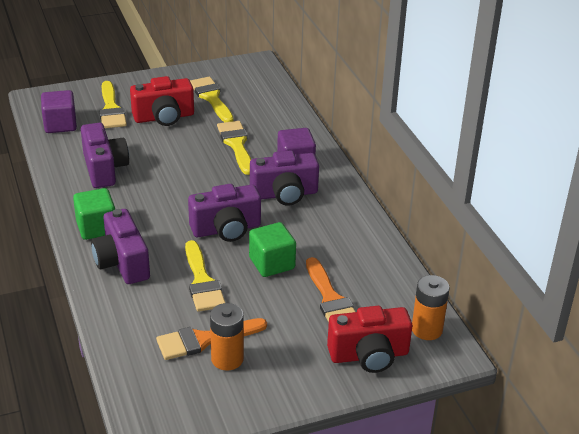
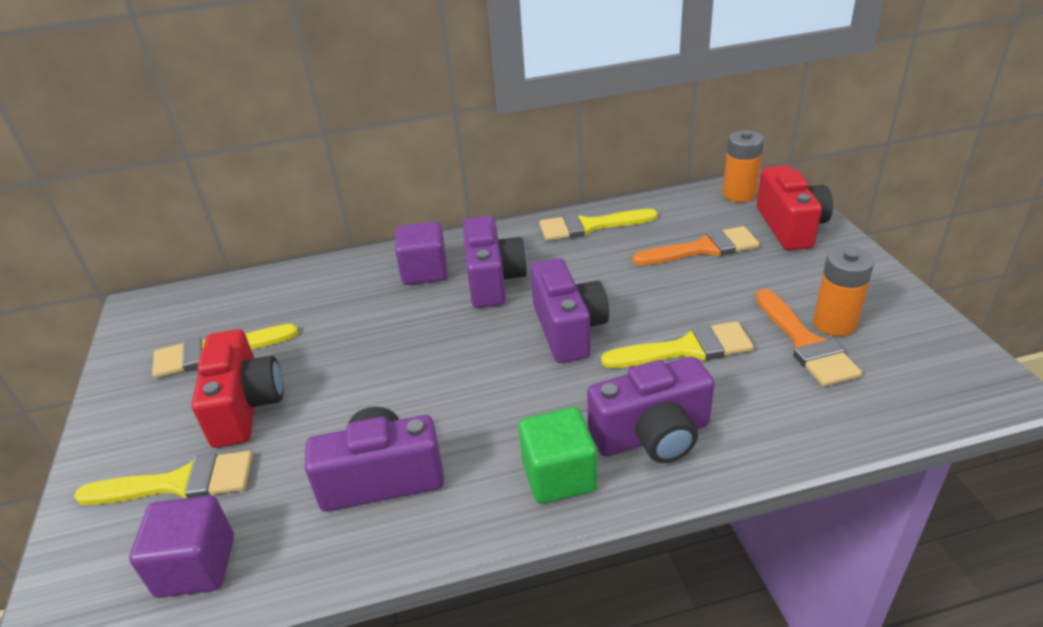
camera: 80 degrees left, 0 degrees up
yellow brush [217,121,251,175] -> yellow brush moved to [539,209,658,241]
green cube [249,222,296,277] -> none

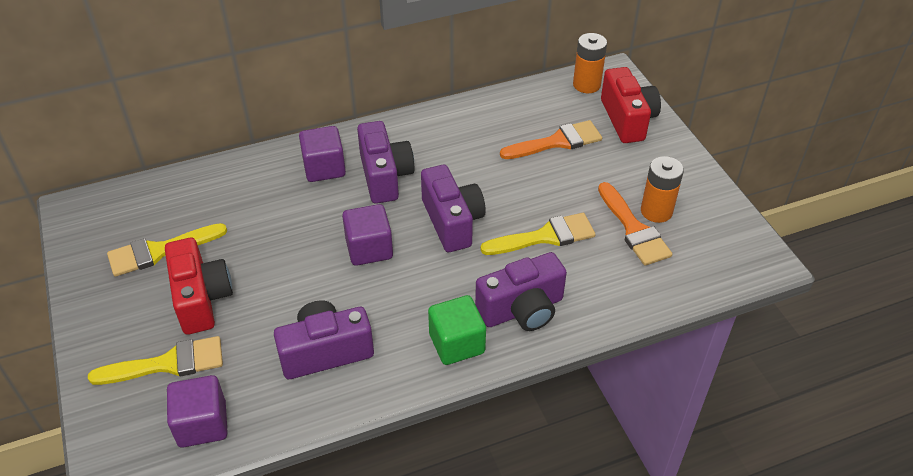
camera: 10 degrees left, 10 degrees up
yellow brush [539,209,658,241] -> none
none -> purple cube [342,204,393,266]

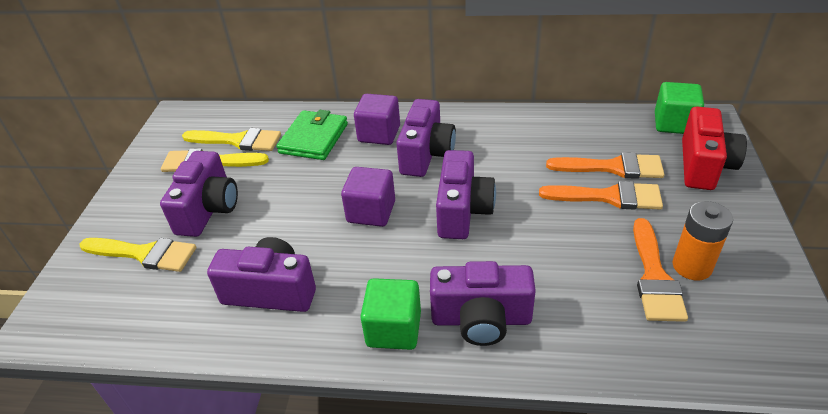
camera: 30 degrees right, 5 degrees down
red camera [165,238,233,335] -> purple camera [160,151,238,237]
purple cube [167,375,228,448] -> none
yellow brush [480,213,596,255] -> yellow brush moved to [182,128,281,151]
orange battery [573,33,607,93] -> green cube [655,82,704,134]
none -> green wallet [276,110,348,160]
none -> orange brush [539,181,663,210]

